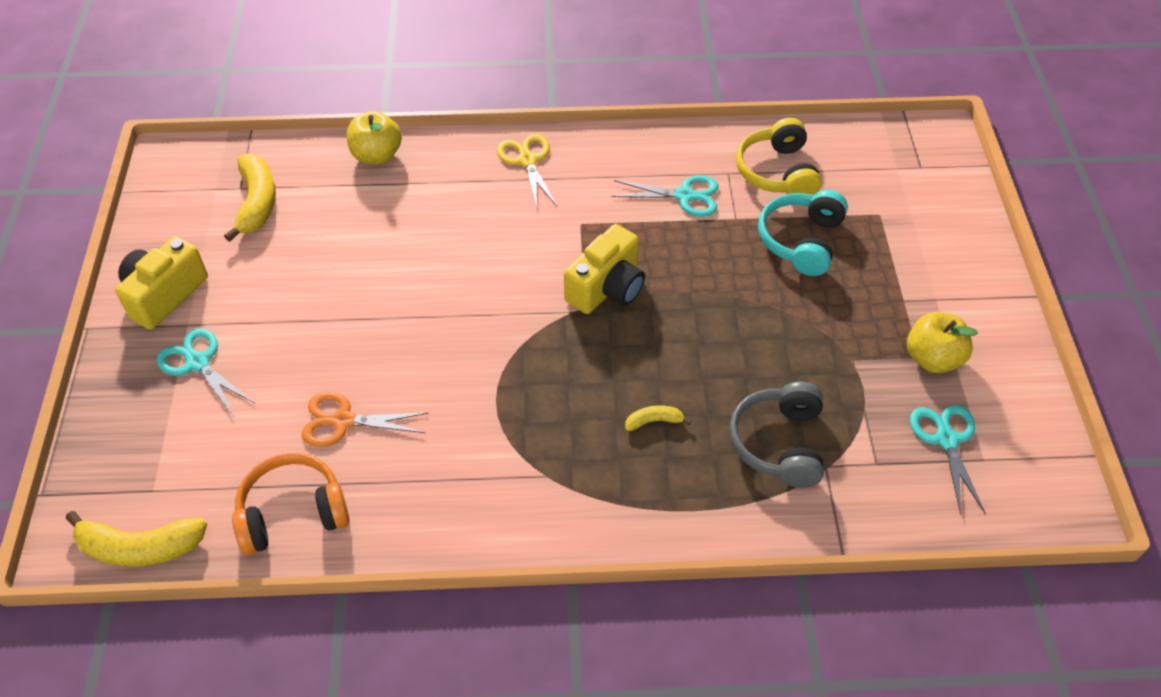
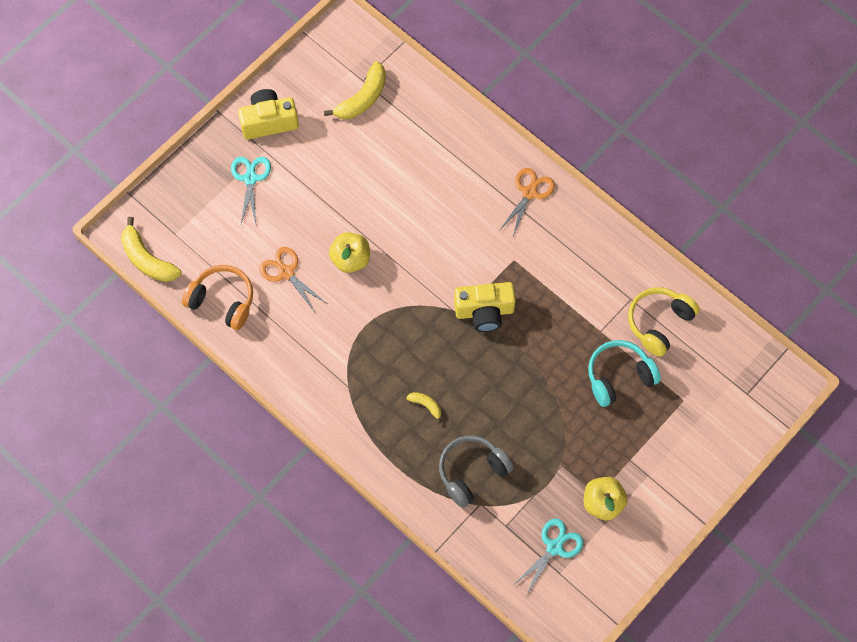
camera: 45 degrees right, 15 degrees up
yellow apple [347,111,402,164] -> yellow apple moved to [329,232,370,273]
yellow scissors [497,134,557,209] -> orange scissors [499,168,555,236]
turquoise scissors [612,175,718,217] -> none

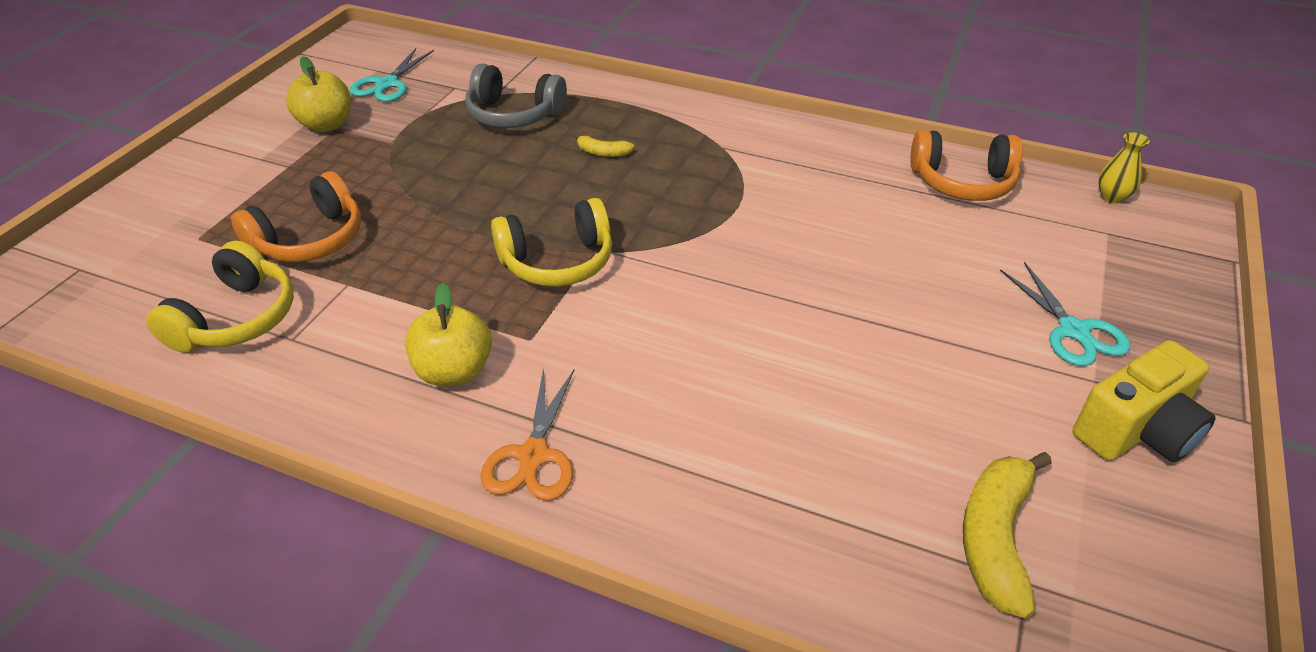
camera: 160 degrees right, 25 degrees down
yellow banana [121,217,181,282] -> yellow vase [1098,132,1150,204]
orange scissors [259,247,327,312] -> none
yellow apple [329,232,370,273] -> yellow apple moved to [405,283,492,386]
grey headphones [439,435,514,508] -> grey headphones turned 75 degrees clockwise [465,64,567,128]
yellow camera [454,282,516,332] -> yellow headphones [491,198,612,287]
turquoise headphones [588,340,661,407] -> orange headphones [231,171,361,262]

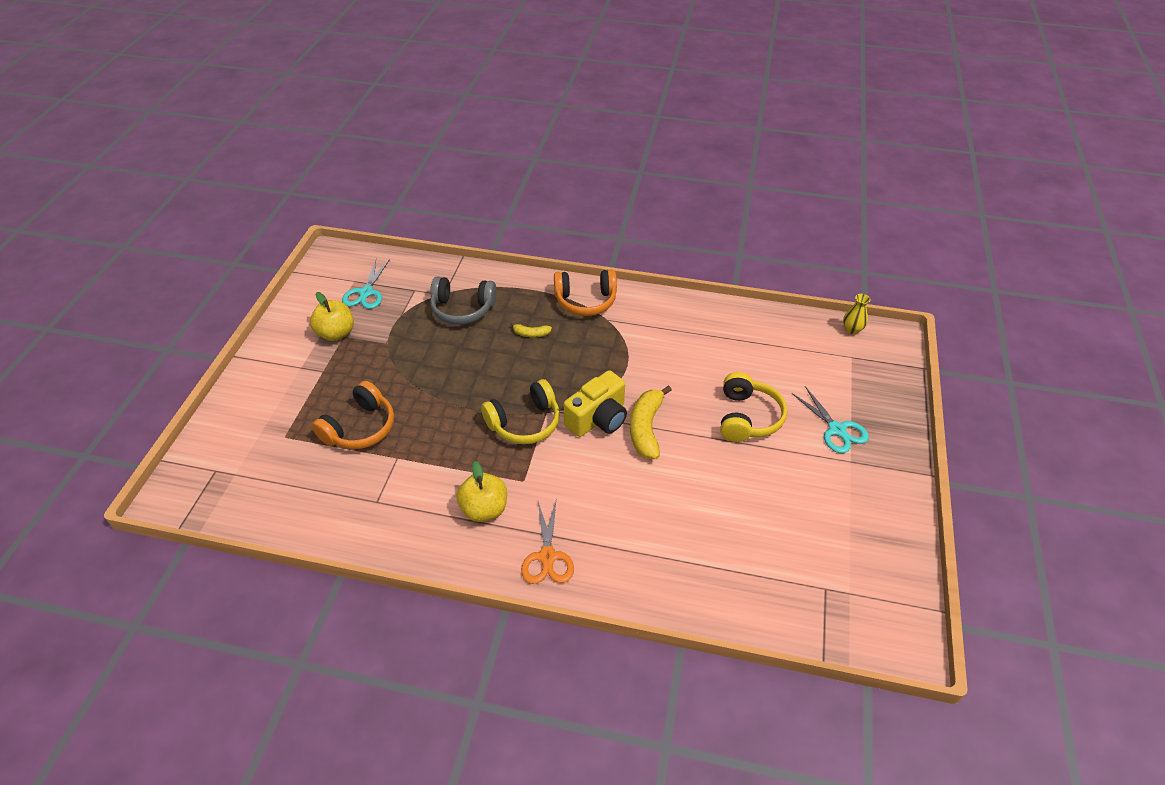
camera: 10 degrees left, 5 degrees up
yellow headphones [146,241,294,352] -> yellow headphones moved to [720,372,788,442]
orange headphones [910,130,1023,201] -> orange headphones moved to [554,270,617,316]
yellow banana [963,452,1052,618] -> yellow banana moved to [630,385,672,459]
yellow camera [1073,340,1216,462] -> yellow camera moved to [563,370,627,437]

